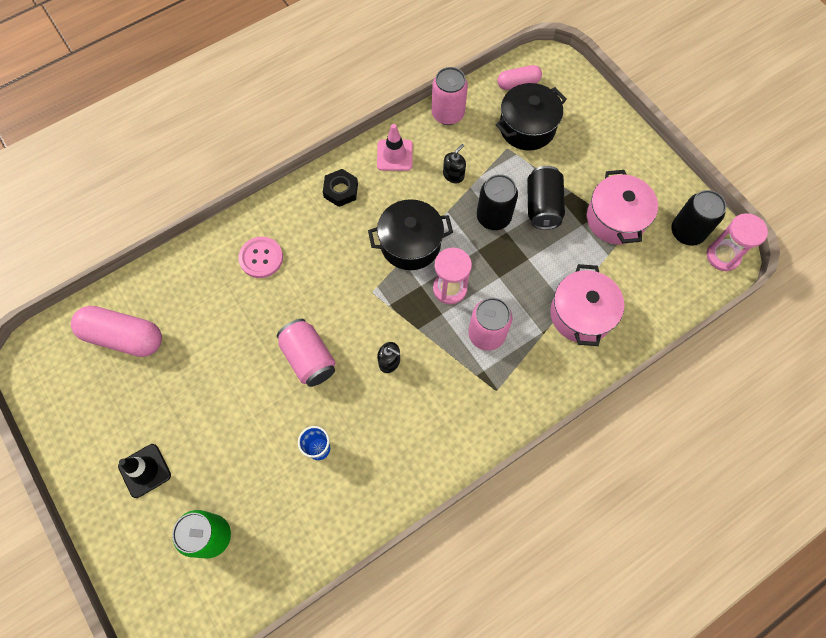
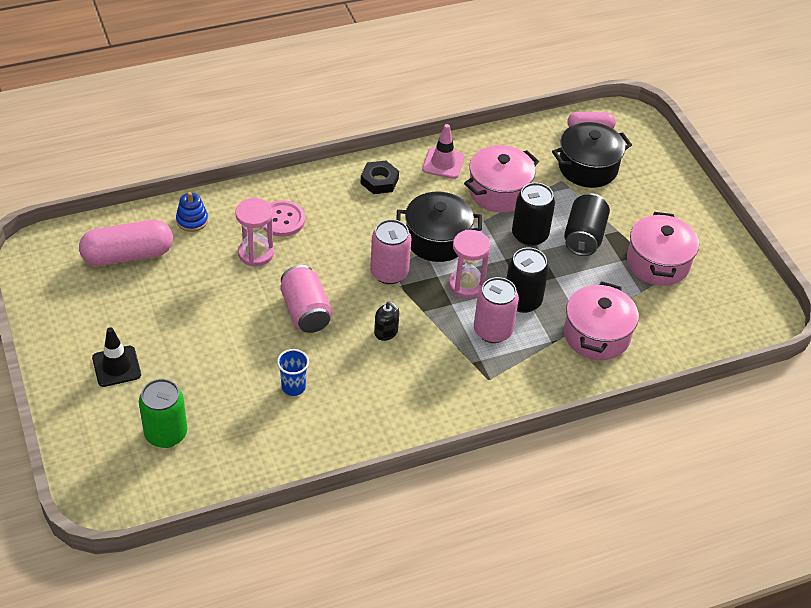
camera: 10 degrees right, 20 degrees down
pink capsule [71,306,162,357] -> pink capsule turned 45 degrees counterclockwise [79,220,173,266]
pink can [432,67,468,125] -> pink can moved to [370,219,411,284]
black soap dispenser [443,144,466,183] -> pink pot [464,145,539,213]
black can [671,190,726,246] -> black can moved to [506,248,549,313]
pink hourglass [707,213,768,271] -> pink hourglass moved to [235,198,274,266]
none -> blue stacking toy [176,192,208,232]

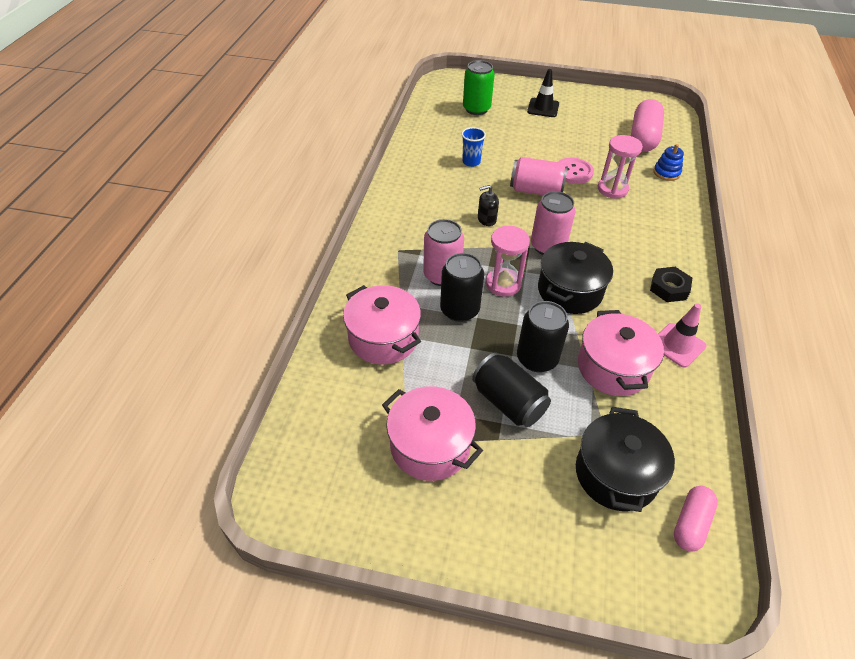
camera: 125 degrees right, 0 degrees up
pink button [264,200,305,237] -> pink button moved to [558,157,594,184]

